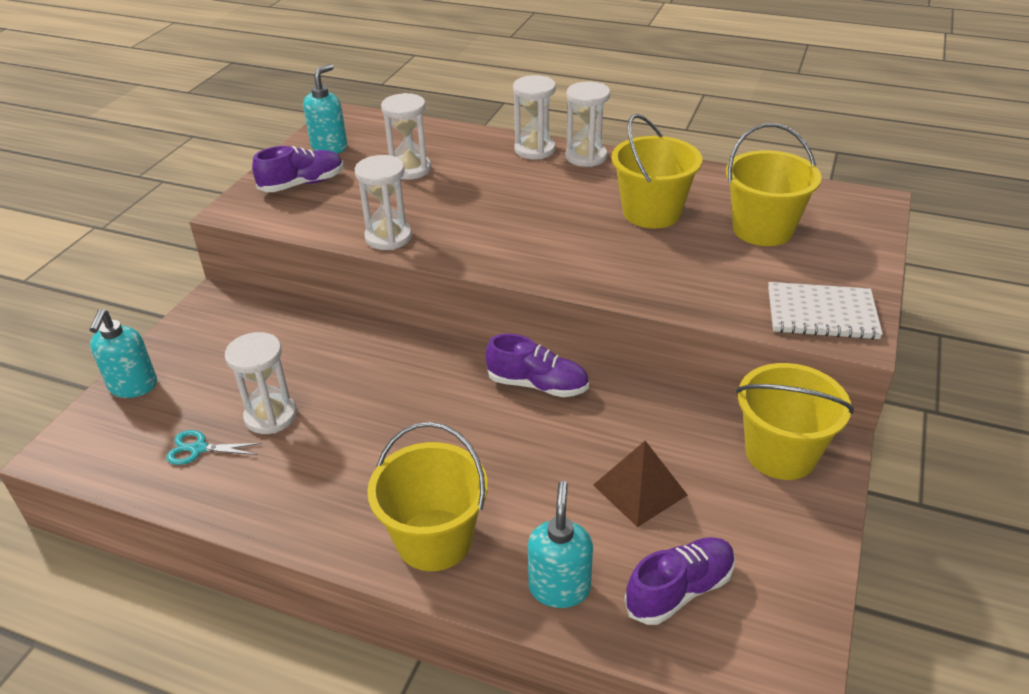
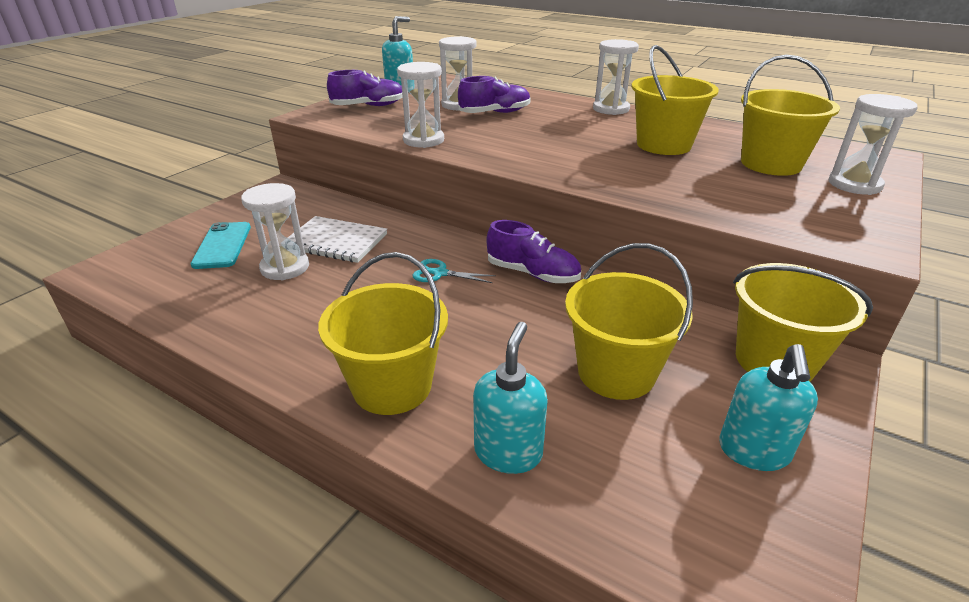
camera: 10 degrees right, 5 degrees down
turquoise soap dispenser [89,309,157,398] -> turquoise soap dispenser moved to [719,344,818,471]
turquoise scissors [166,430,262,465] -> turquoise scissors moved to [412,259,496,283]
white hourglass [513,75,556,159] -> white hourglass moved to [829,94,918,195]
brown pyramid [593,441,687,527] -> yellow bucket [565,243,693,400]
purple shoe [624,537,735,625] -> purple shoe moved to [458,76,530,113]
white notebook [768,282,883,340] -> white notebook moved to [288,216,387,263]
none -> turquoise phone [191,222,251,269]

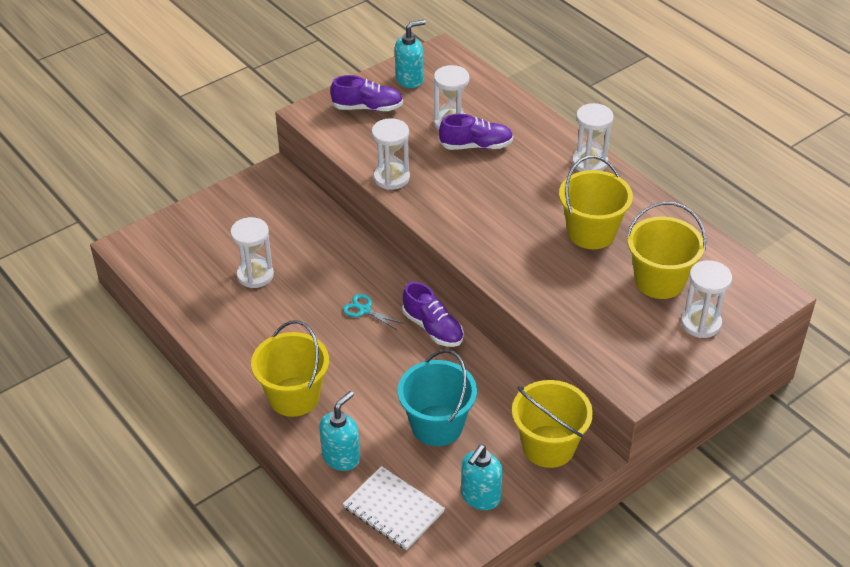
camera: 20 degrees right, 10 degrees up
turquoise phone [191,222,251,269] -> none
white notebook [288,216,387,263] -> white notebook moved to [343,466,445,550]
yellow bucket [565,243,693,400] -> turquoise bucket [398,349,477,446]

